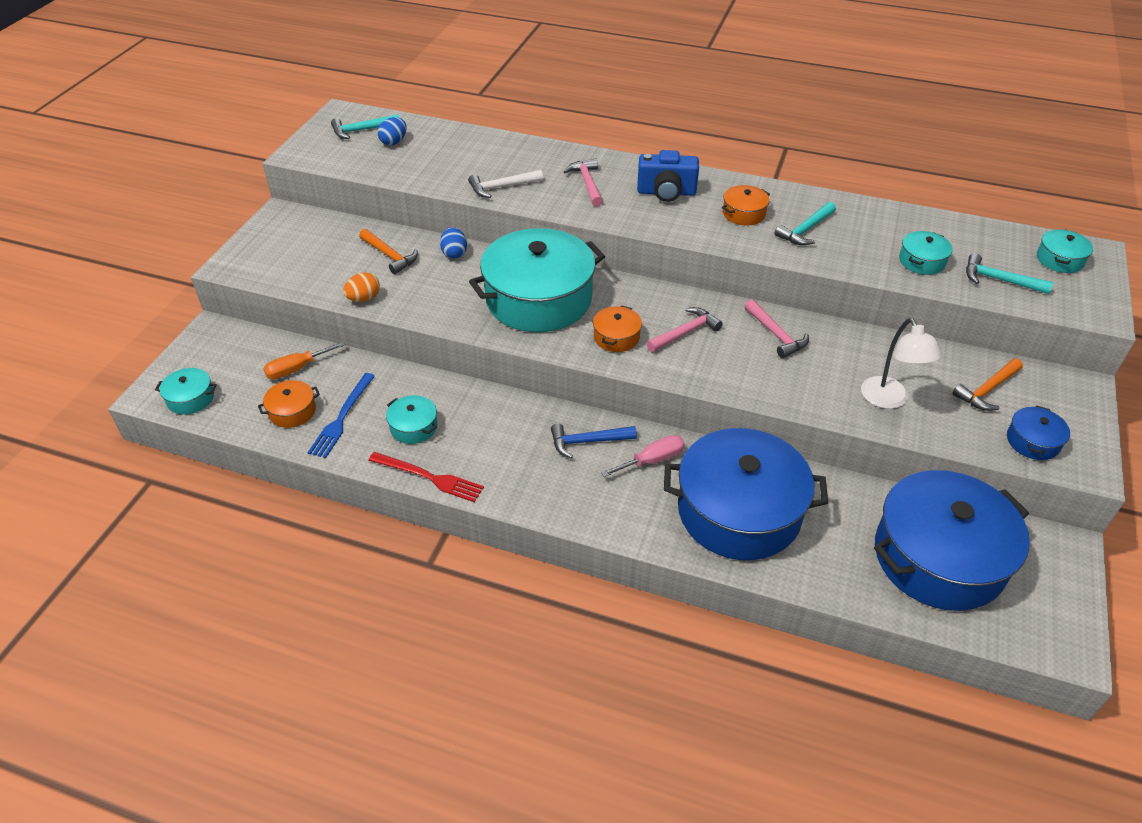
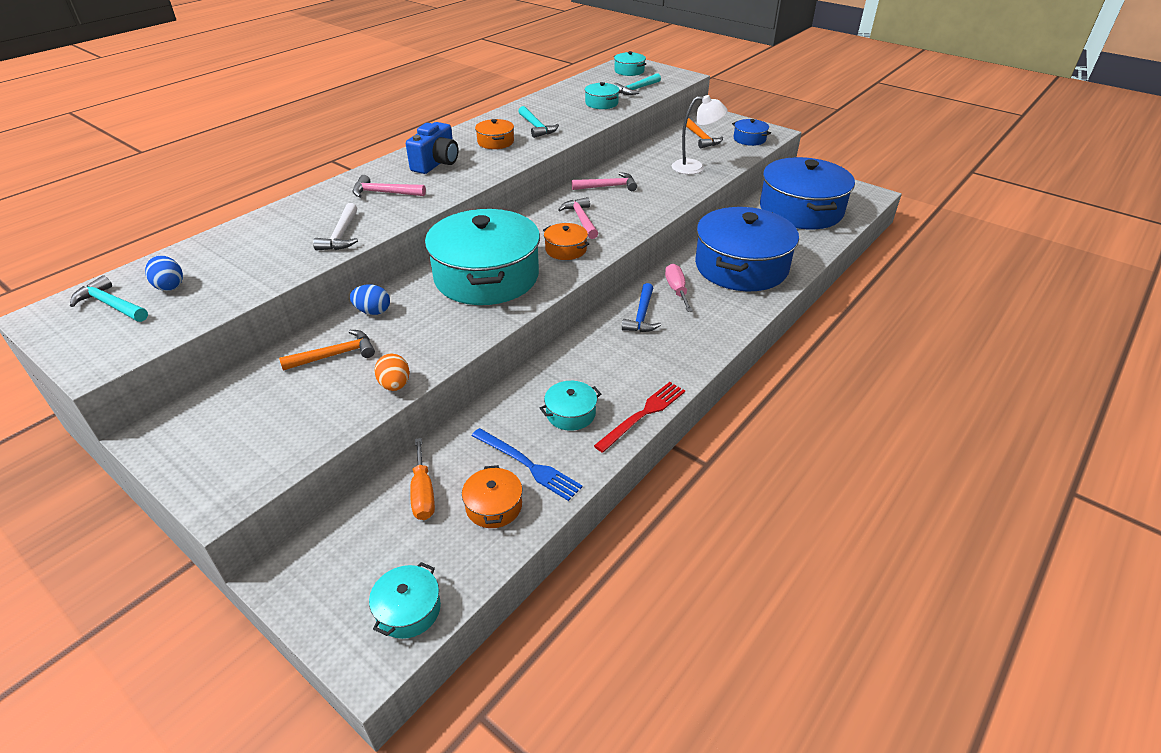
camera: 70 degrees left, 5 degrees down
turquoise hammer [331,114,400,139] -> turquoise hammer turned 120 degrees clockwise [70,275,148,322]

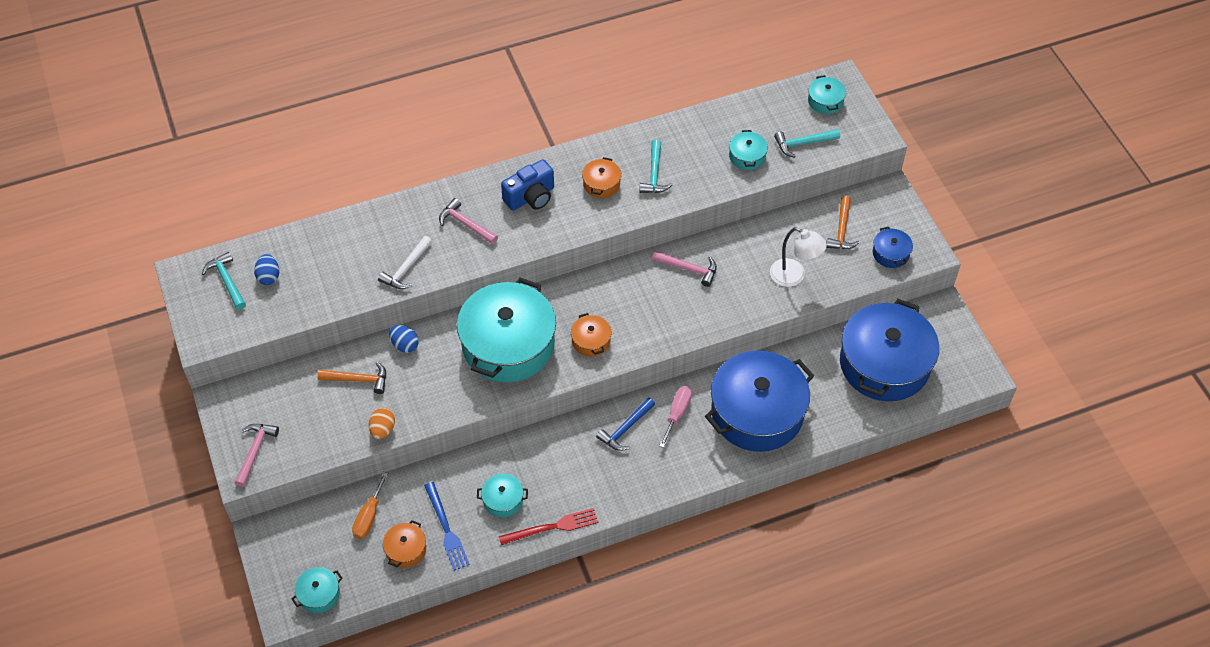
camera: 30 degrees right, 15 degrees up
pink hammer [558,197,598,239] -> pink hammer moved to [235,424,279,487]

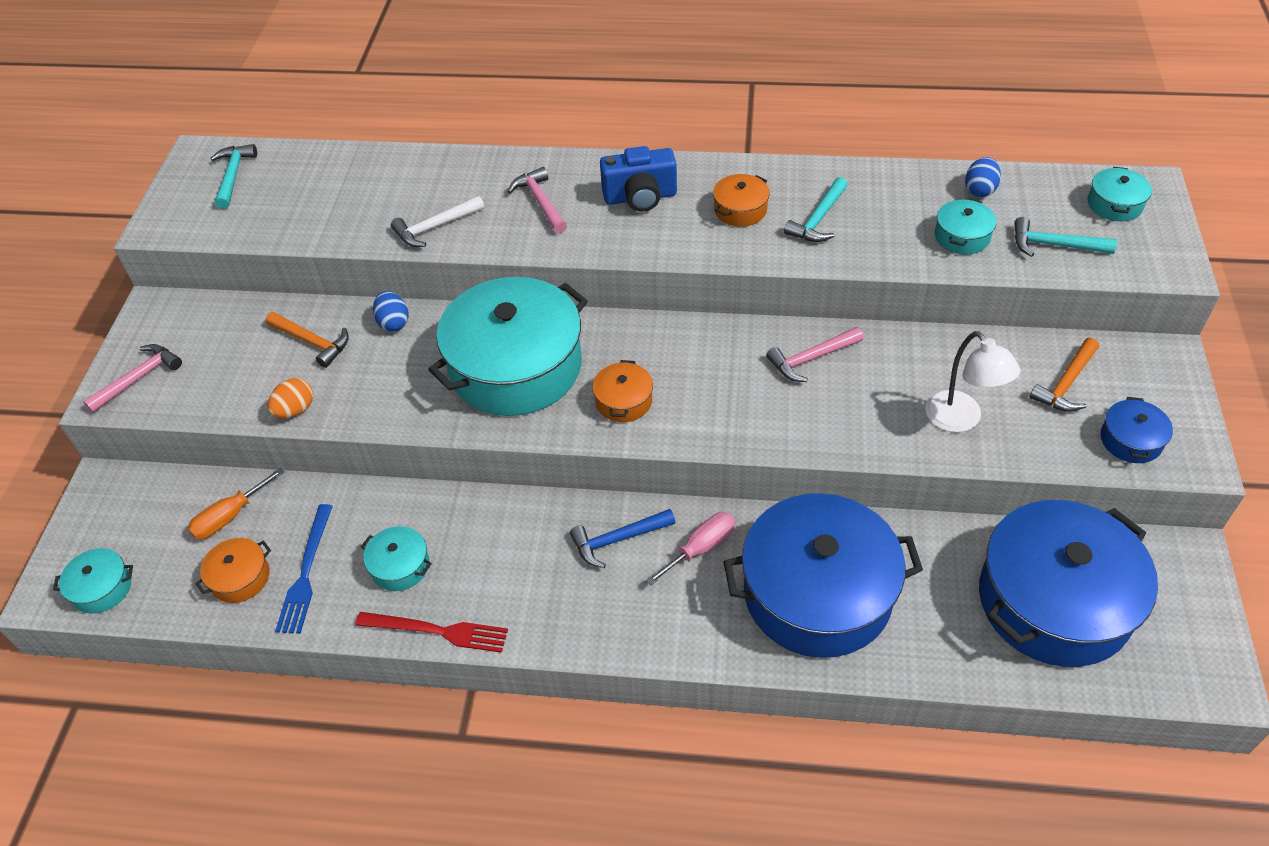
camera: 30 degrees right, 5 degrees down
blue egg [254,254,279,285] -> blue egg moved to [965,157,1001,197]
pink hammer [652,251,717,287] -> pink hammer turned 105 degrees clockwise [766,327,863,382]

